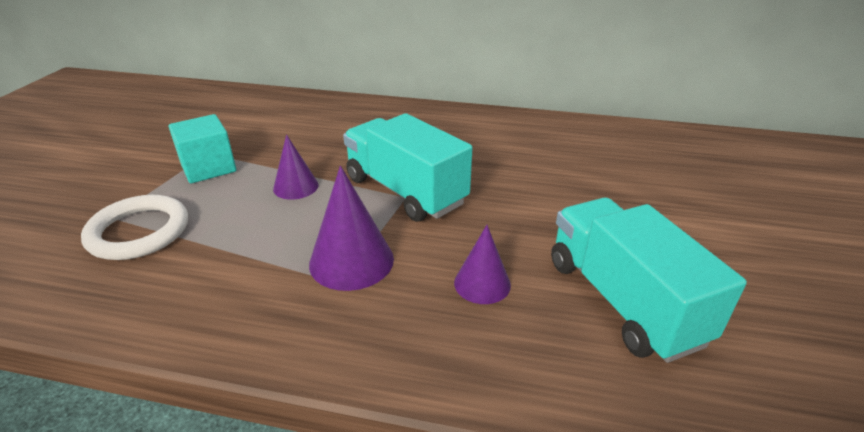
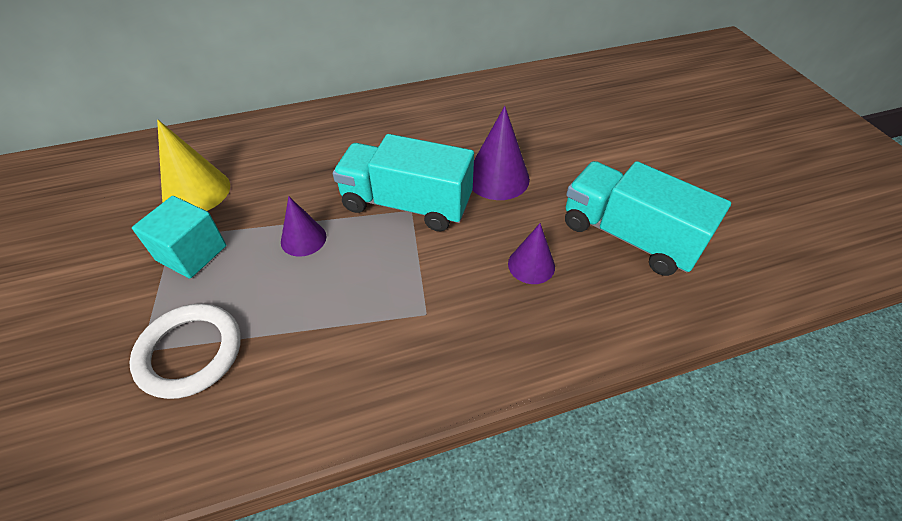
camera: 30 degrees left, 15 degrees up
purple cone [309,166,394,291] -> purple cone moved to [472,106,530,200]
none -> yellow cone [157,119,230,211]

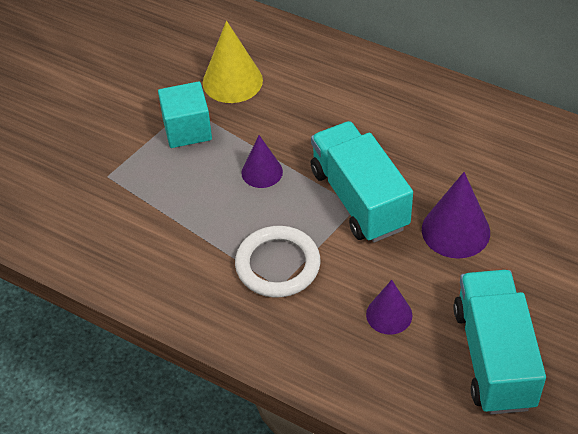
camera: 50 degrees right, 0 degrees up
white ring [130,304,241,399] -> white ring moved to [235,226,320,298]

